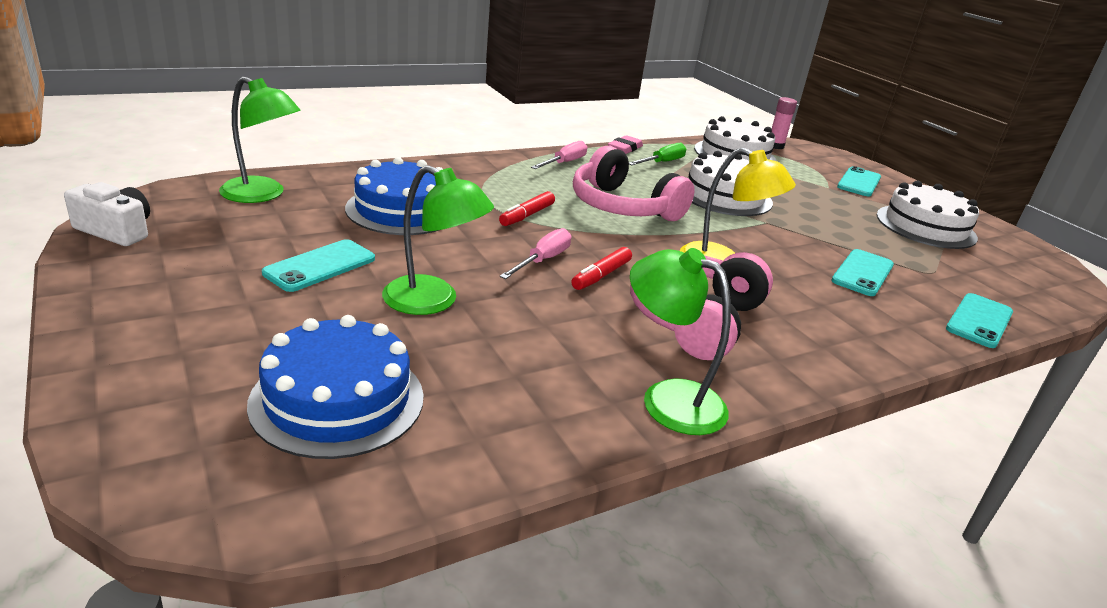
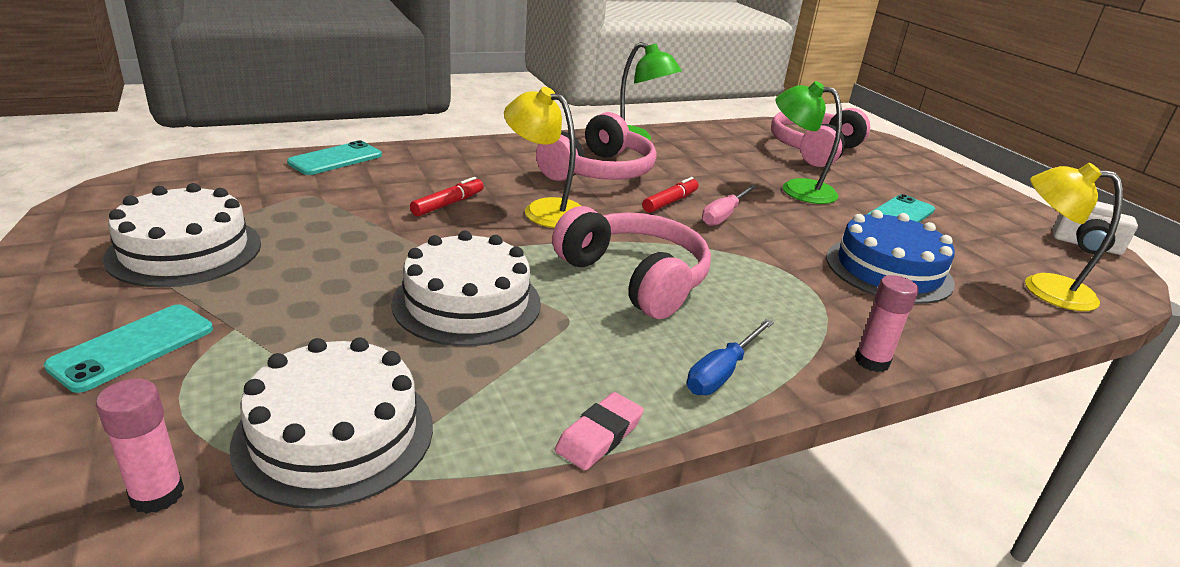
camera: 175 degrees left, 0 degrees up
green lamp [219,76,301,203] -> yellow lamp [1025,163,1123,311]
blue cake [247,315,424,459] -> pink headphones [771,108,870,167]
red marker [499,191,555,226] -> red marker moved to [410,177,484,216]
pink screwdriver [531,141,587,169] -> blue screwdriver [687,319,774,395]
green screwdriver [629,143,686,165] -> none
turquoise phone [831,249,894,296] -> none
none -> pink glue stick [855,275,919,372]

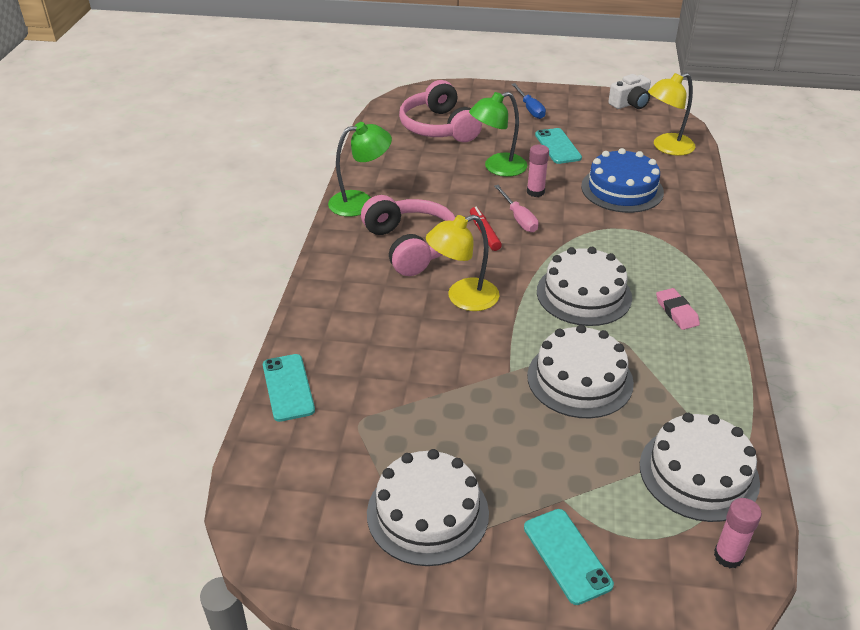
camera: 55 degrees left, 10 degrees up
red marker [410,177,484,216] -> none
pink headphones [552,206,711,319] -> white cake [537,247,632,326]
pink eraser [555,392,644,470] -> pink eraser moved to [656,288,700,330]
blue screwdriver [687,319,774,395] -> blue screwdriver moved to [511,83,546,119]
pink glue stick [855,275,919,372] -> pink glue stick moved to [527,144,549,197]

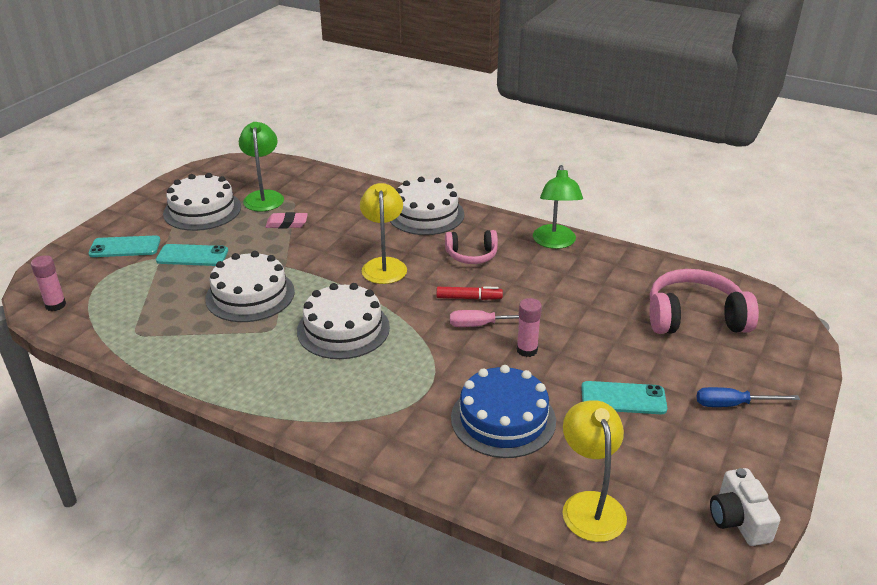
camera: 110 degrees right, 5 degrees down
turquoise phone [263,354,315,422] -> turquoise phone moved to [156,244,228,266]
pink headphones [361,195,456,276] -> pink headphones [445,230,498,264], size x0.59
green lamp [469,92,527,177] -> green lamp moved to [239,122,284,211]
white cake [640,413,760,522] -> white cake moved to [390,177,465,235]
pink eraser [656,288,700,330] -> pink eraser moved to [266,212,308,228]

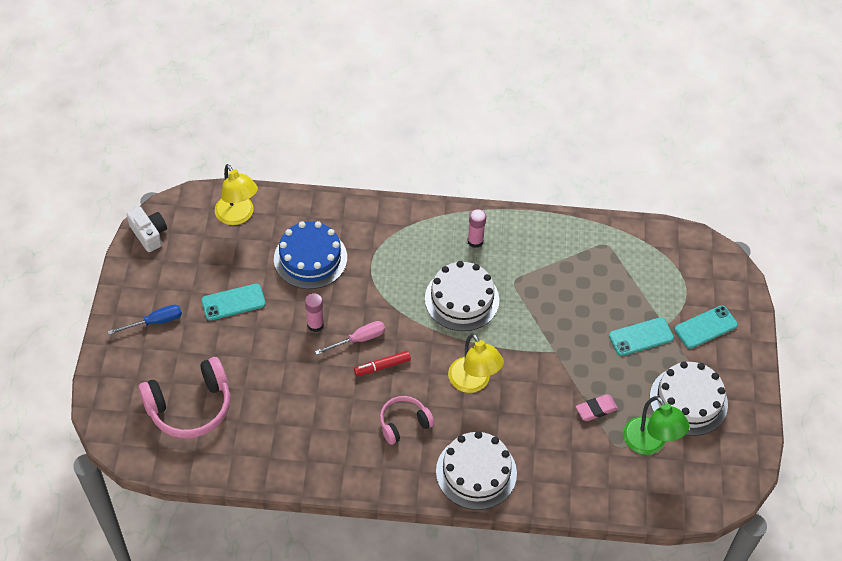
camera: 155 degrees right, 20 degrees up
pink glue stick [31,255,66,311] -> pink glue stick moved to [467,209,486,248]
white cake [205,251,295,322] -> none
green lamp [533,165,583,249] -> none

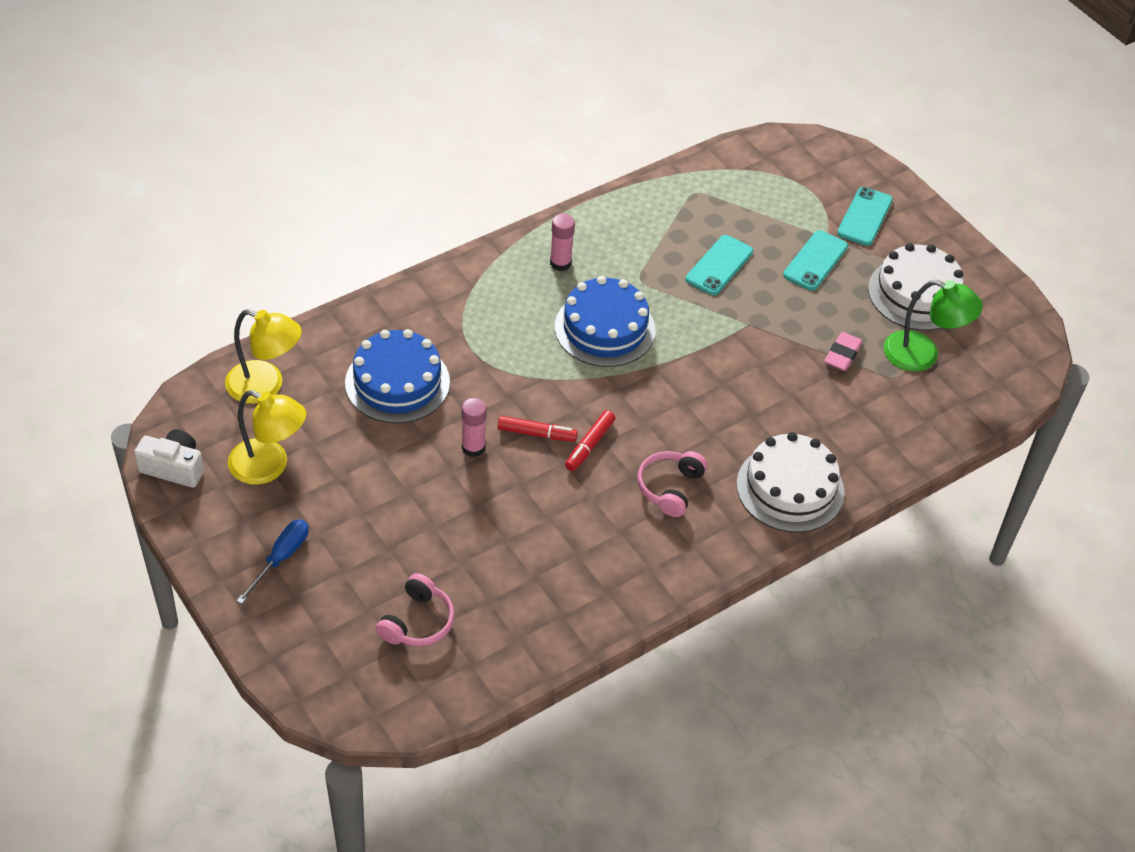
camera: 40 degrees left, 5 degrees down
pink headphones [138,357,230,438] -> pink headphones [376,573,455,646], size x0.59
turquoise phone [201,283,266,321] -> turquoise phone moved to [686,235,753,295]
pink screwdriver [315,321,385,355] -> red marker [498,416,578,442]
white cake [425,261,499,331] -> blue cake [555,276,656,367]
yellow lamp [448,333,504,393] -> yellow lamp moved to [228,390,306,485]

